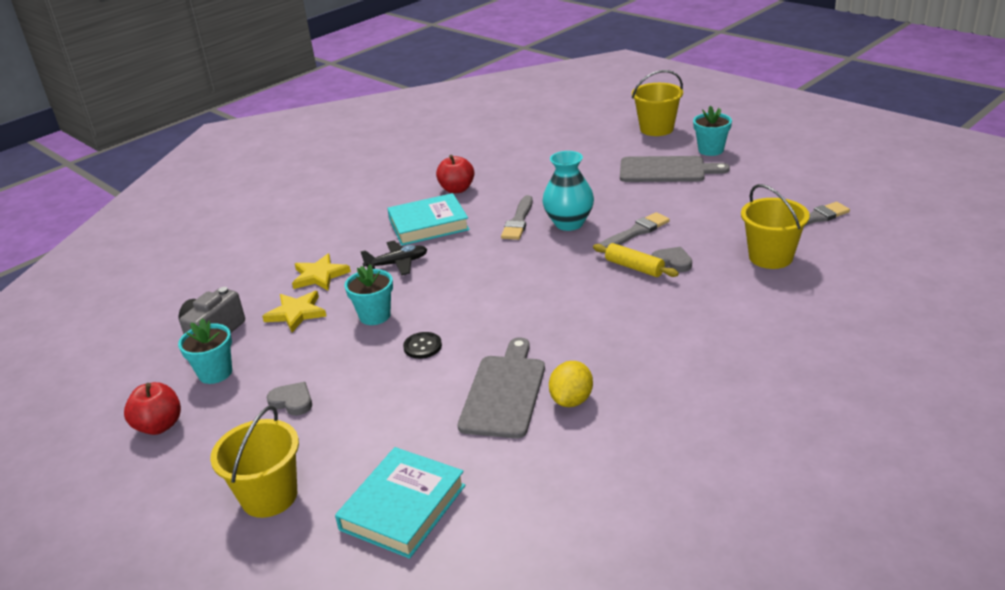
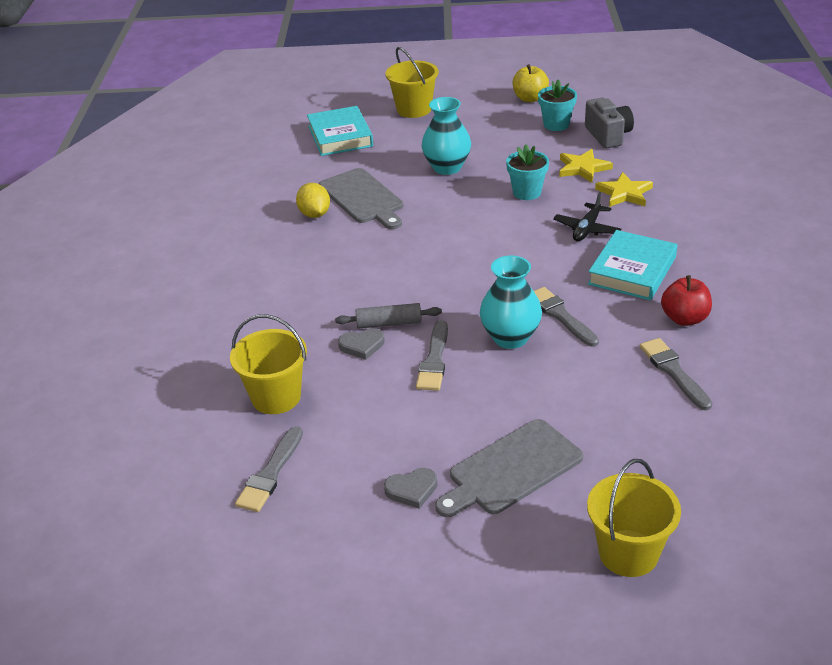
camera: 135 degrees right, 5 degrees up
red apple [124,382,181,435] -> yellow apple [513,64,549,102]
grey heart [267,382,312,416] -> grey heart moved to [384,468,438,509]
black button [403,332,442,359] -> none
yellow rolling pin [593,243,679,277] -> grey rolling pin [335,303,442,328]
turquoise flower pot [693,106,732,156] -> none
none -> turquoise vase [422,97,471,175]
none -> grey brush [640,338,712,410]

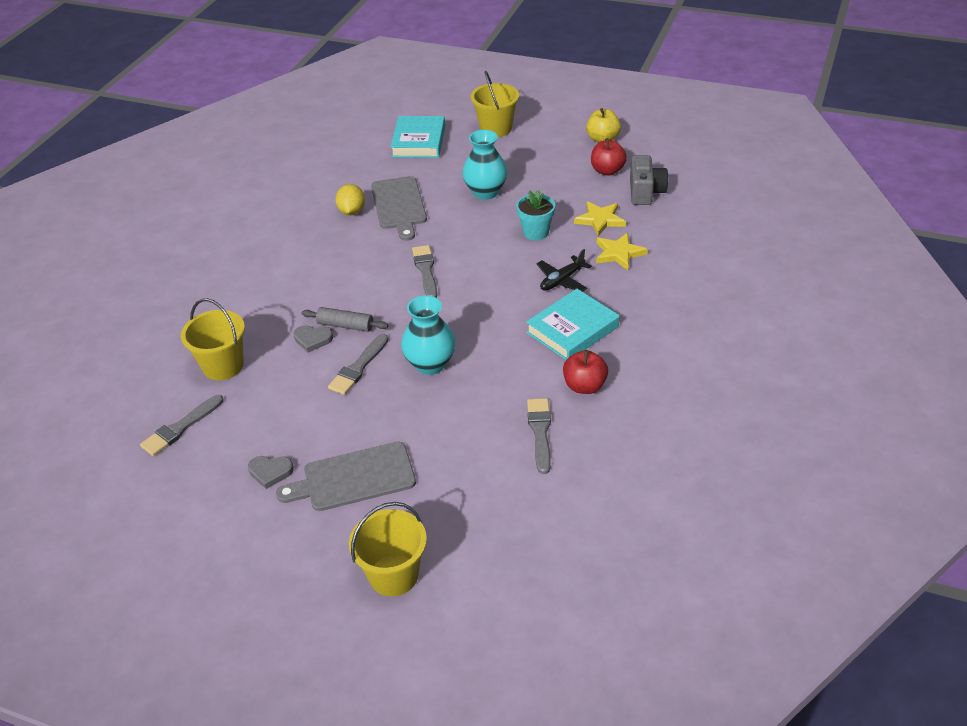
camera: 20 degrees right, 5 degrees up
grey brush [534,287,599,347] -> grey brush moved to [412,245,437,298]
turquoise flower pot [538,79,577,131] -> red apple [591,138,627,176]

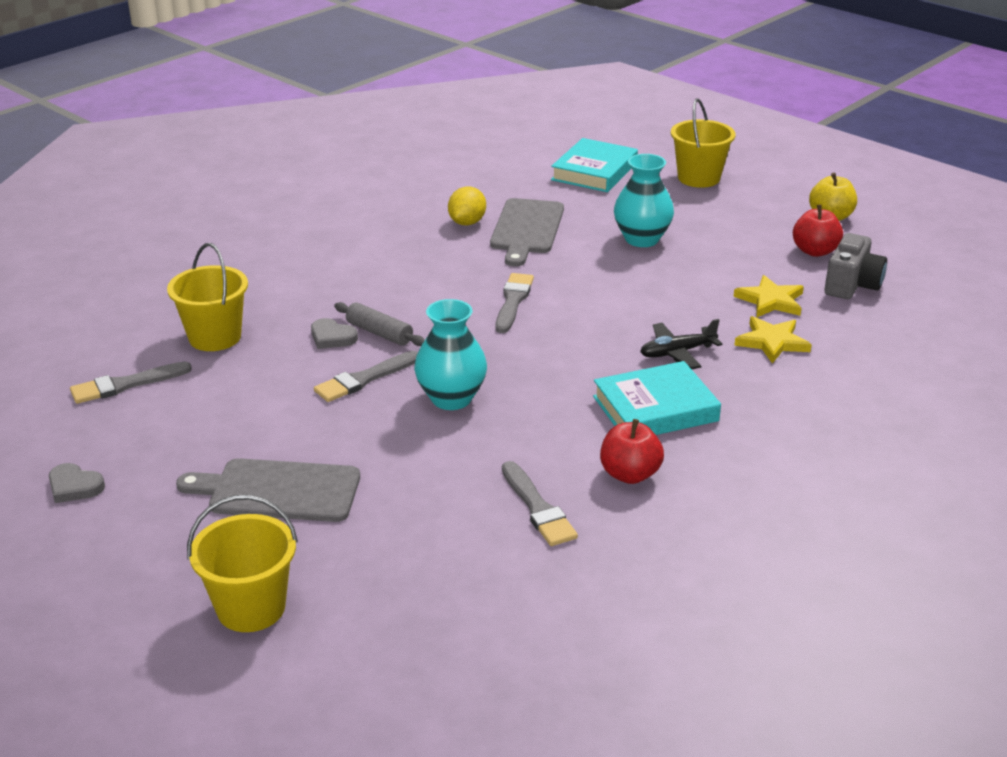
camera: 20 degrees right, 10 degrees down
grey heart [248,456,294,489] -> grey heart moved to [49,463,105,503]
turquoise flower pot [516,190,555,240] -> none
grey brush [527,398,551,474] -> grey brush turned 135 degrees clockwise [502,461,578,546]

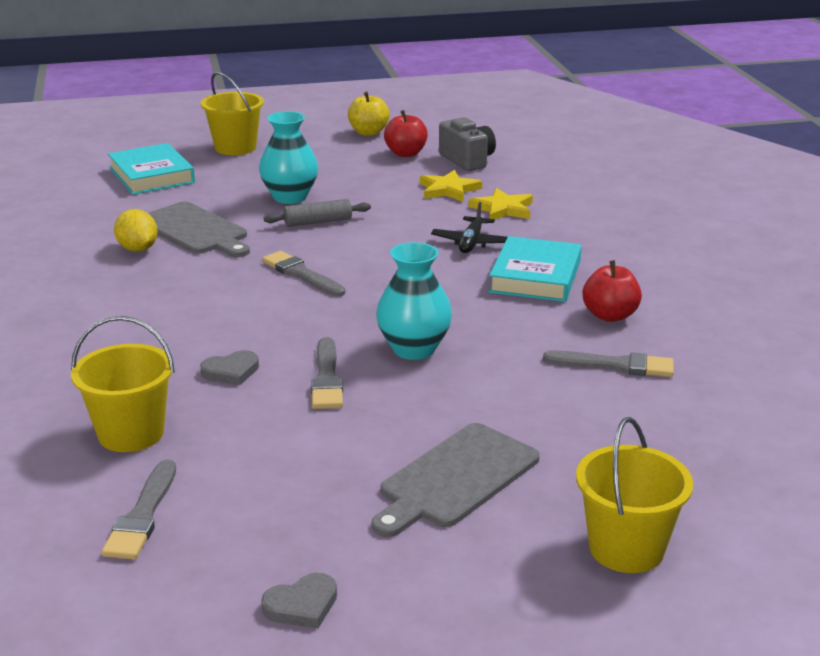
camera: 55 degrees left, 5 degrees down
grey rolling pin [334,302,425,346] -> grey rolling pin moved to [264,199,371,227]

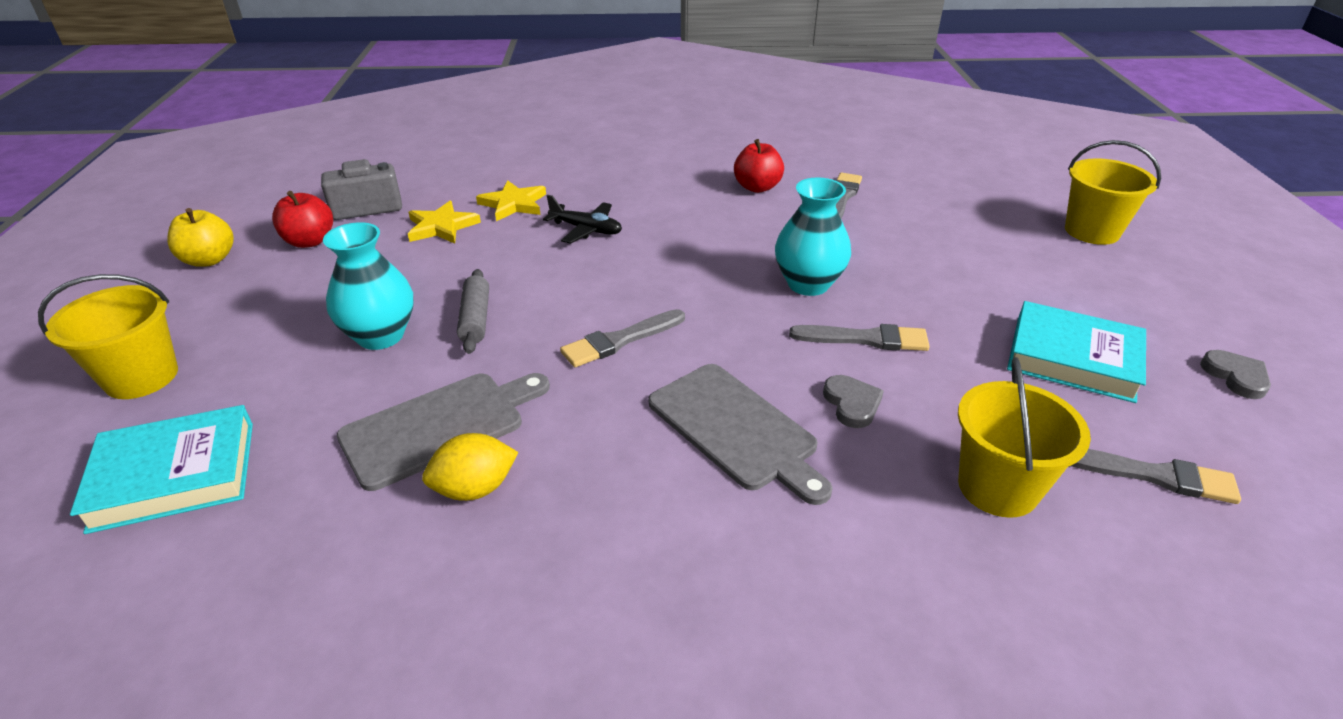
camera: 80 degrees left, 10 degrees up
grey cutting board [371,423,540,537] -> grey cutting board moved to [649,364,833,505]
turquoise book [489,236,582,302] -> turquoise book moved to [1007,301,1146,403]

